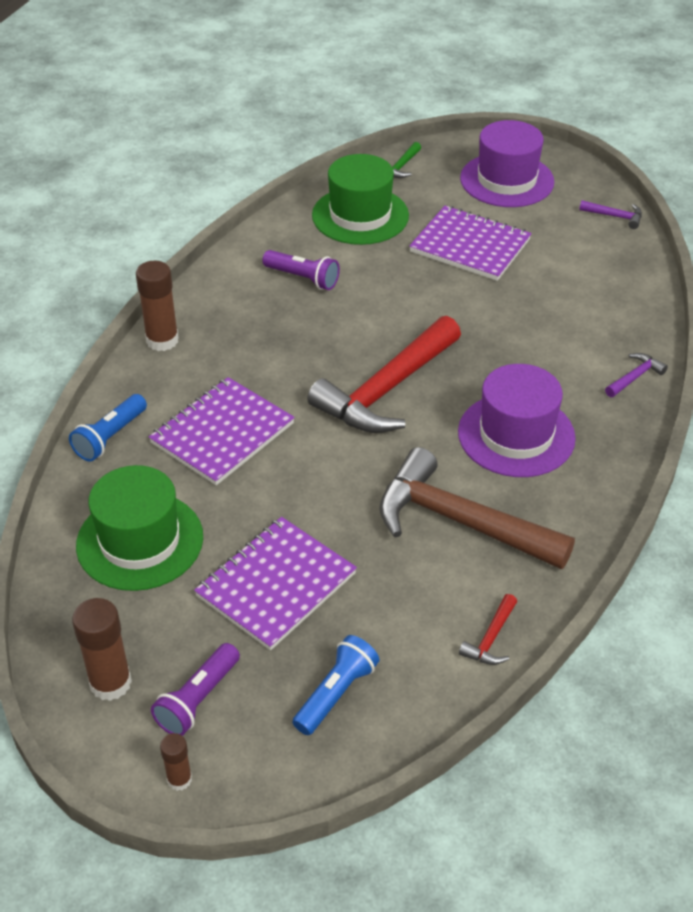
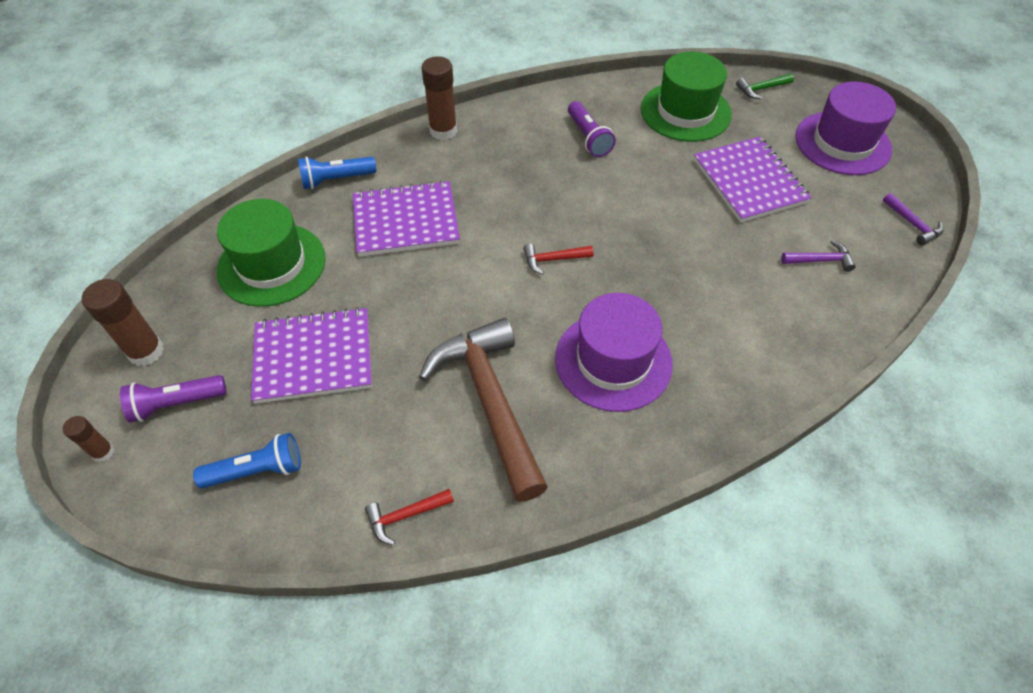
camera: 40 degrees right, 10 degrees up
red hammer [307,316,461,433] -> red hammer [523,243,594,275], size x0.41
purple hammer [605,353,668,397] -> purple hammer moved to [781,240,856,272]

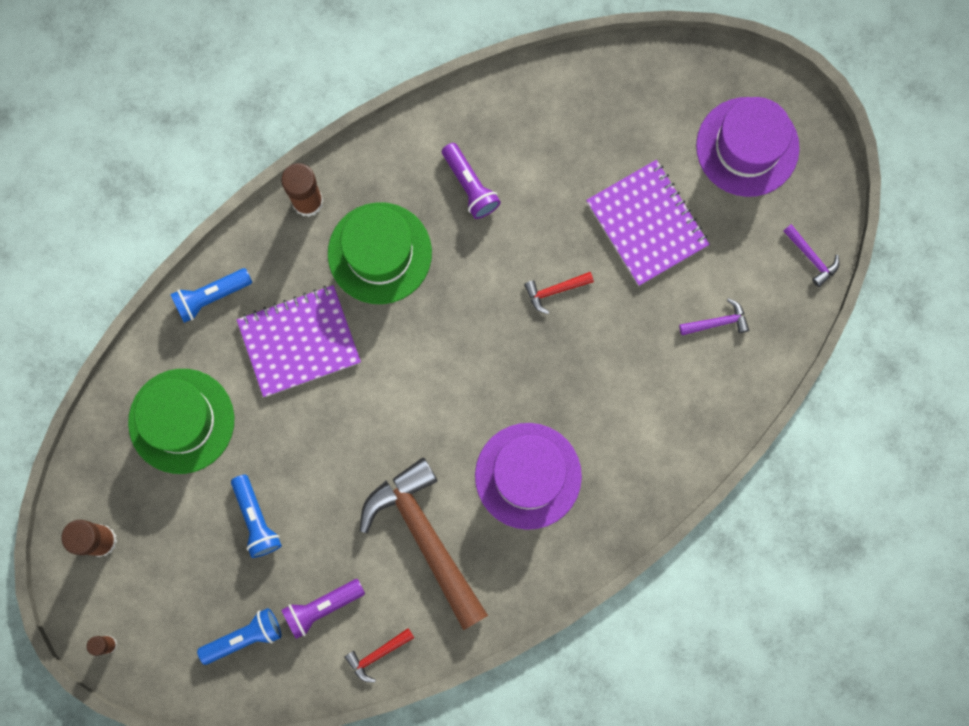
camera: 10 degrees left, 25 degrees up
purple flashlight [120,375,227,423] -> purple flashlight moved to [281,579,365,639]
purple notebook [251,307,372,404] -> blue flashlight [231,475,282,558]
red hammer [523,243,594,275] -> red hammer moved to [524,272,594,314]
green hat [641,52,732,142] -> green hat moved to [328,202,432,304]
green hammer [736,73,794,99] -> none

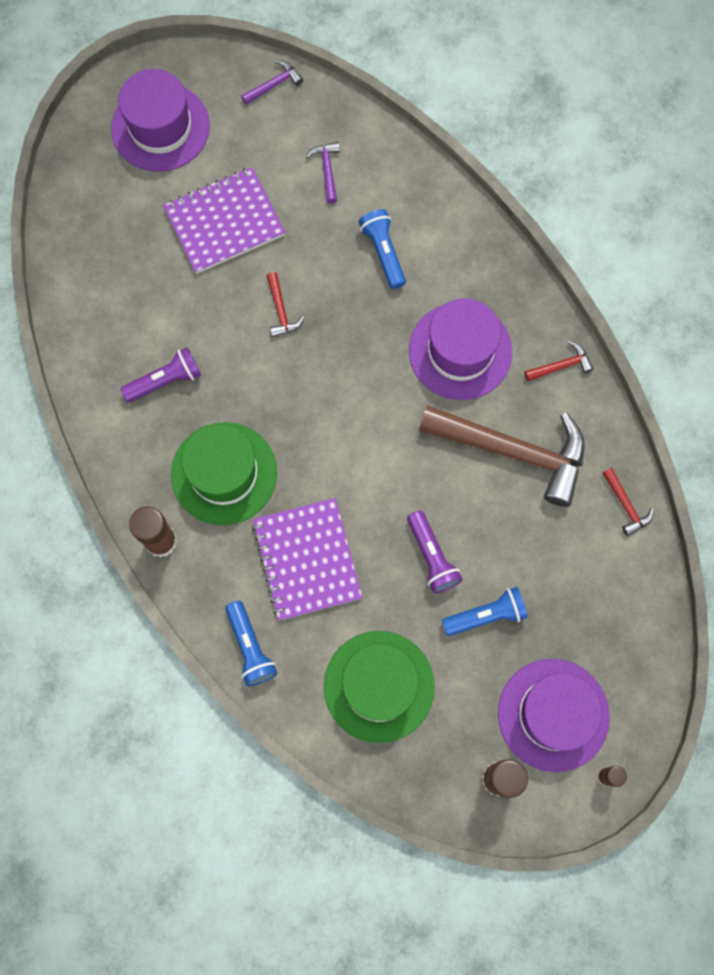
camera: 85 degrees left, 5 degrees down
blue flashlight [197,608,282,665] -> blue flashlight moved to [359,209,406,289]
purple flashlight [281,579,365,639] -> purple flashlight moved to [407,511,463,593]
brown hammer [360,458,488,630] -> brown hammer turned 135 degrees counterclockwise [419,405,585,507]
none -> purple hat [498,659,610,772]
none -> red hammer [525,341,594,381]

